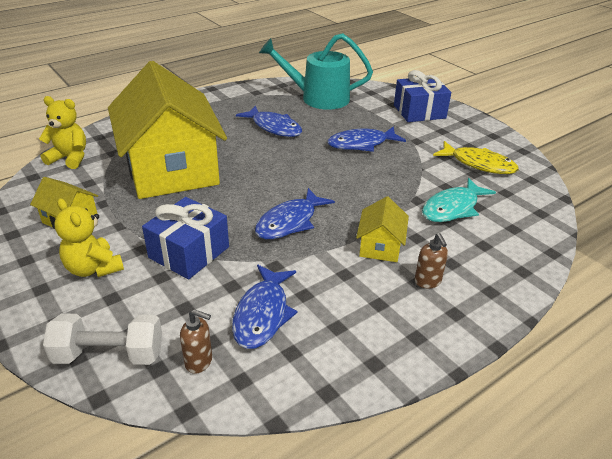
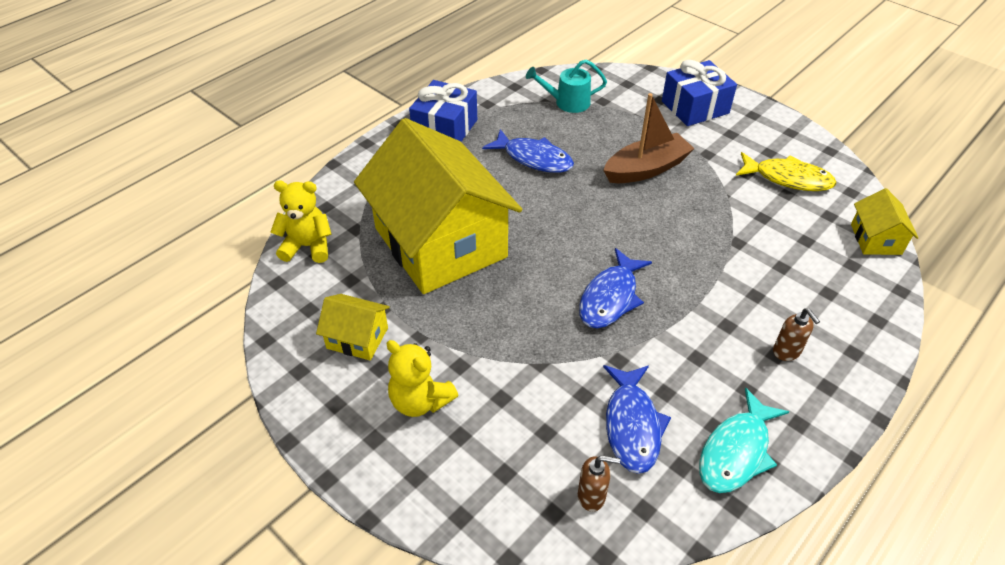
camera: 10 degrees left, 10 degrees up
white dumbbell [43,314,162,365] -> none
blue gift [142,197,229,279] -> blue gift moved to [409,80,477,142]
turquoise watering can [259,33,373,110] -> turquoise watering can [526,60,607,113], size x0.58
blue fish [327,126,406,152] -> brown boat [603,93,695,183]
yellow house [356,196,409,262] -> yellow house moved to [851,188,918,255]
turquoise fish [422,178,496,222] -> turquoise fish moved to [699,388,789,493]

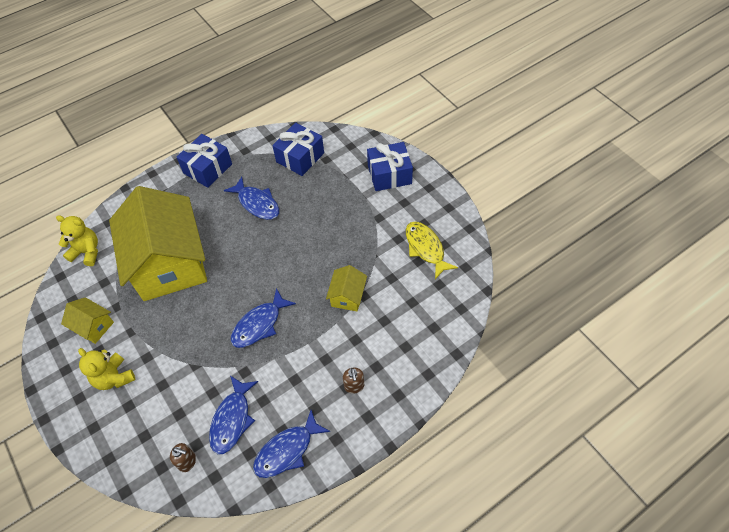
camera: 15 degrees right, 10 degrees up
turquoise watering can [526,60,607,113] -> blue gift [272,122,324,176]
brown boat [603,93,695,183] -> none
turquoise fish [699,388,789,493] -> blue fish [253,410,330,478]
yellow fish [736,152,837,191] -> yellow fish turned 150 degrees counterclockwise [406,222,458,279]
yellow house [851,188,918,255] -> yellow house moved to [326,265,367,311]

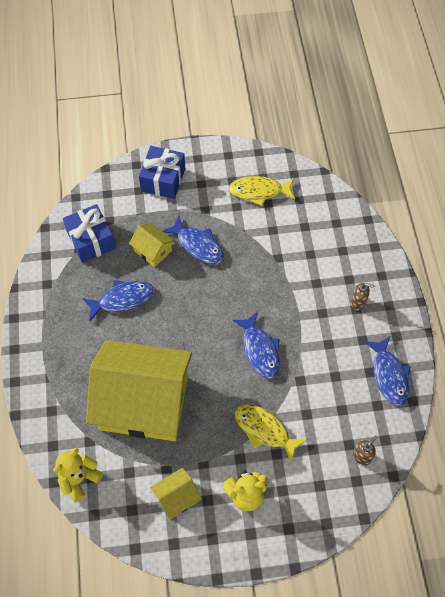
camera: 65 degrees left, 5 degrees up
blue gift [176,134,232,188] -> none
blue fish [209,376,258,455] -> blue fish moved to [163,216,224,264]
yellow house [326,265,367,311] -> yellow house moved to [129,223,175,267]
none -> yellow fish [235,404,307,463]

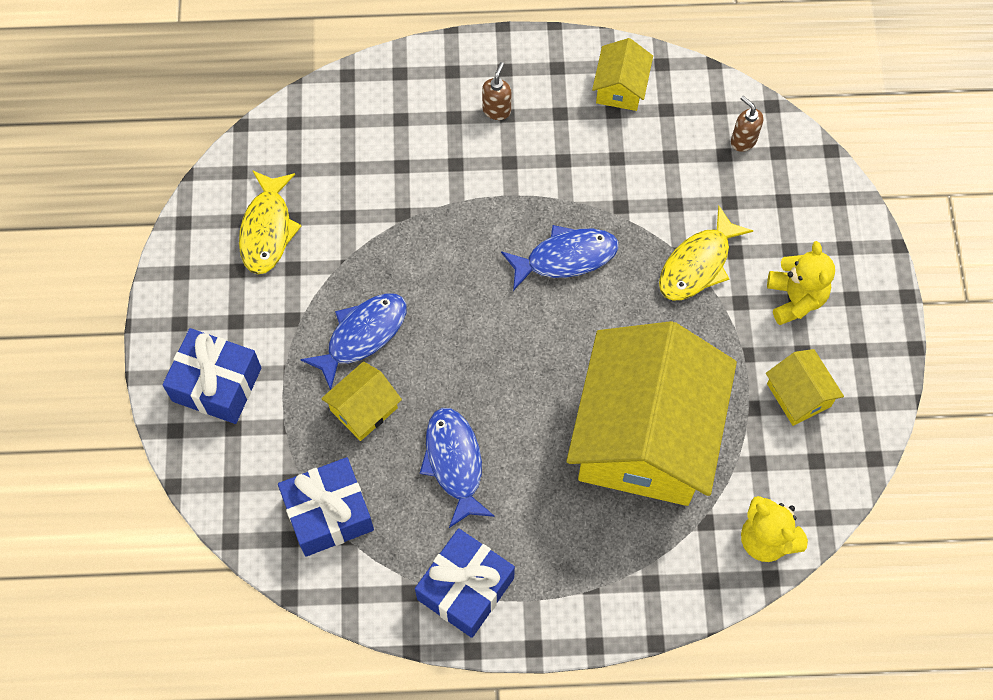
camera: 85 degrees left, 5 degrees up
blue fish [364,336,410,406] -> yellow house [592,38,653,111]
none -> blue gift [415,528,515,638]

